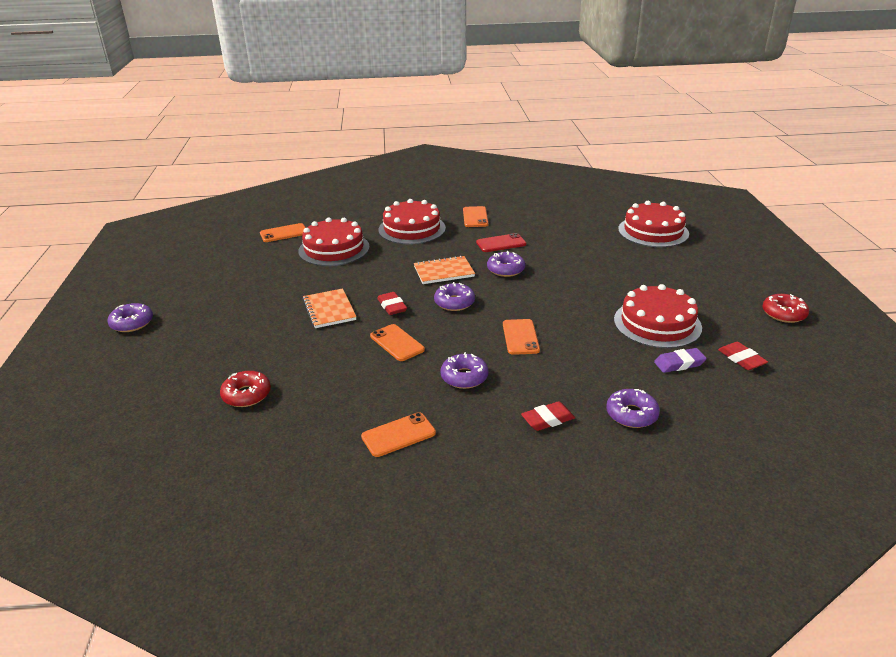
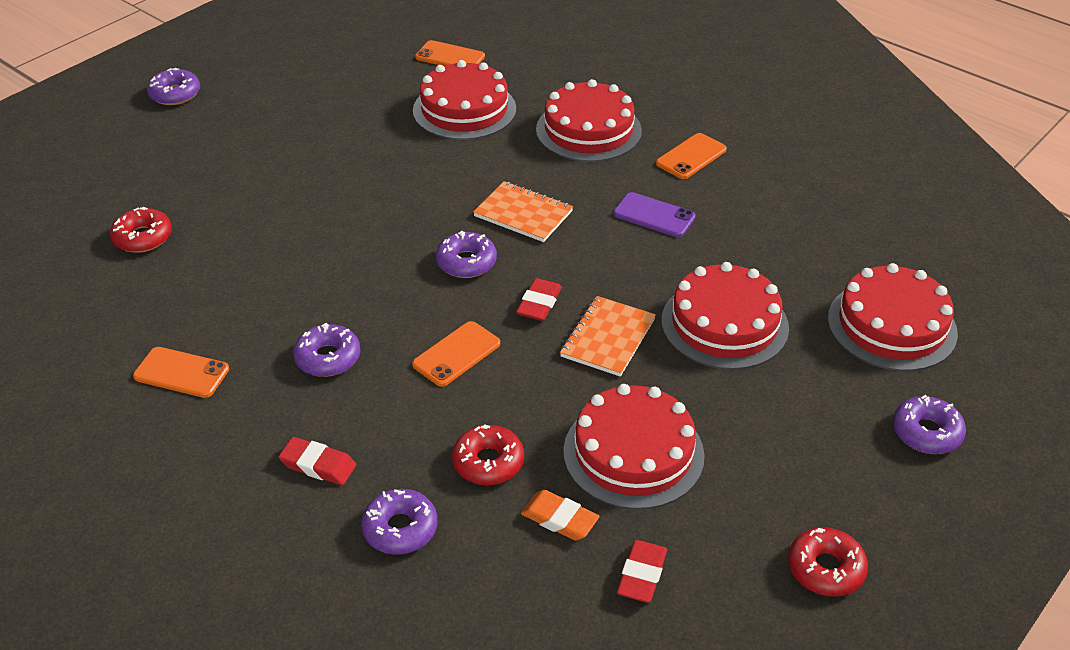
camera: 45 degrees right, 10 degrees up
orange notebook [303,289,356,328] -> orange notebook moved to [560,296,656,377]
orange phone [370,324,425,361] -> none
red eraser [377,292,407,315] -> red eraser moved to [516,278,562,321]
red phone [476,233,526,252] -> purple phone [613,192,696,237]
purple donut [487,251,525,277] -> purple donut moved to [893,395,966,454]
purple eraser [654,348,707,373] -> orange eraser [521,490,600,541]
none -> red donut [452,424,524,485]
none -> red cake [662,262,789,370]

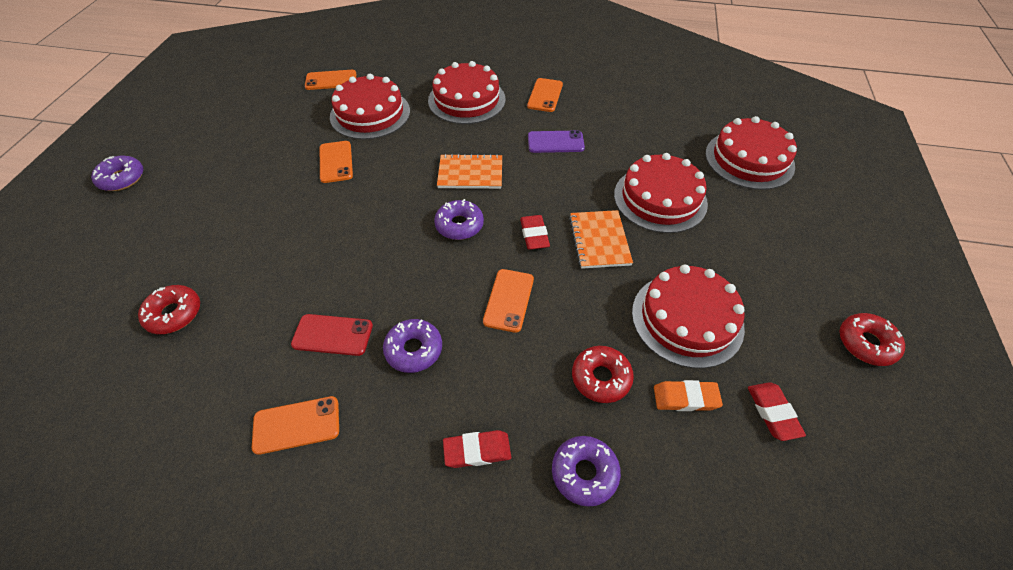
camera: 30 degrees left, 10 degrees up
purple donut [893,395,966,454] -> none
none -> red phone [291,314,373,356]
none -> orange phone [320,141,353,183]

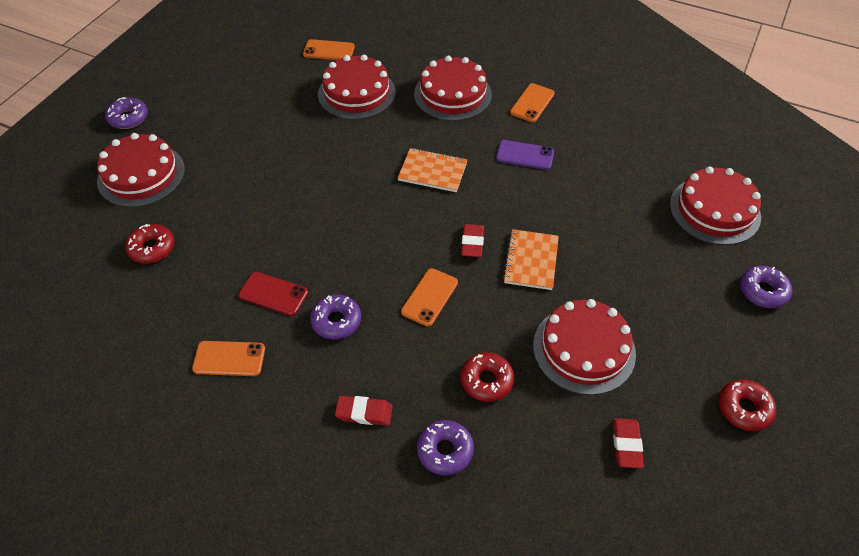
camera: 15 degrees right, 0 degrees up
orange phone [320,141,353,183] -> none
purple donut [434,199,484,240] -> purple donut moved to [740,266,792,308]
red cake [614,153,708,233] -> red cake moved to [97,133,185,207]
orange eraser [654,380,723,411] -> none

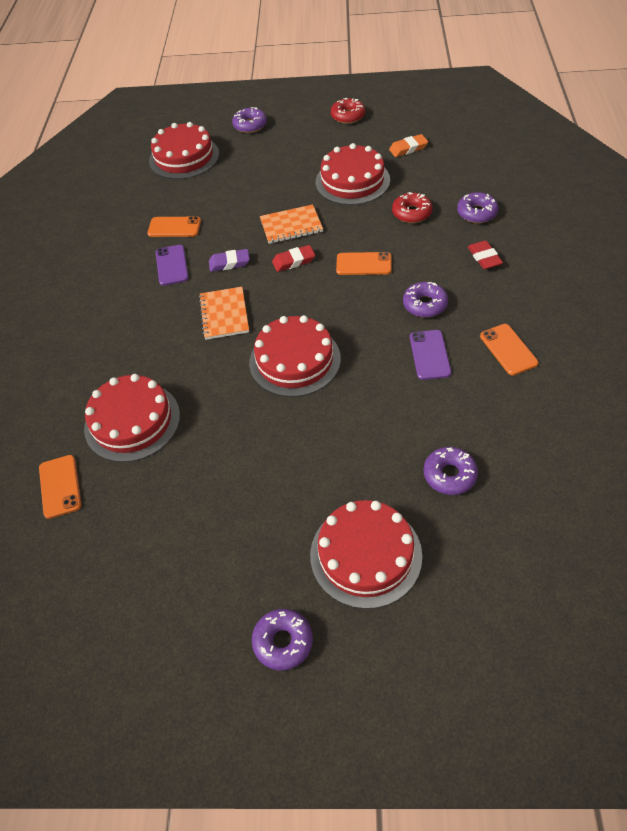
camera: 110 degrees left, 0 degrees up
red donut [125,224,175,263] -> purple donut [423,447,478,495]
red phone [239,272,308,316] -> purple phone [410,330,451,380]
red cake [414,55,492,121] -> red cake moved to [249,315,341,397]
orange phone [510,83,555,122] -> orange phone moved to [147,216,201,237]
red eraser [613,418,644,468] -> orange eraser [389,134,428,157]
none -> purple eraser [209,249,250,272]

